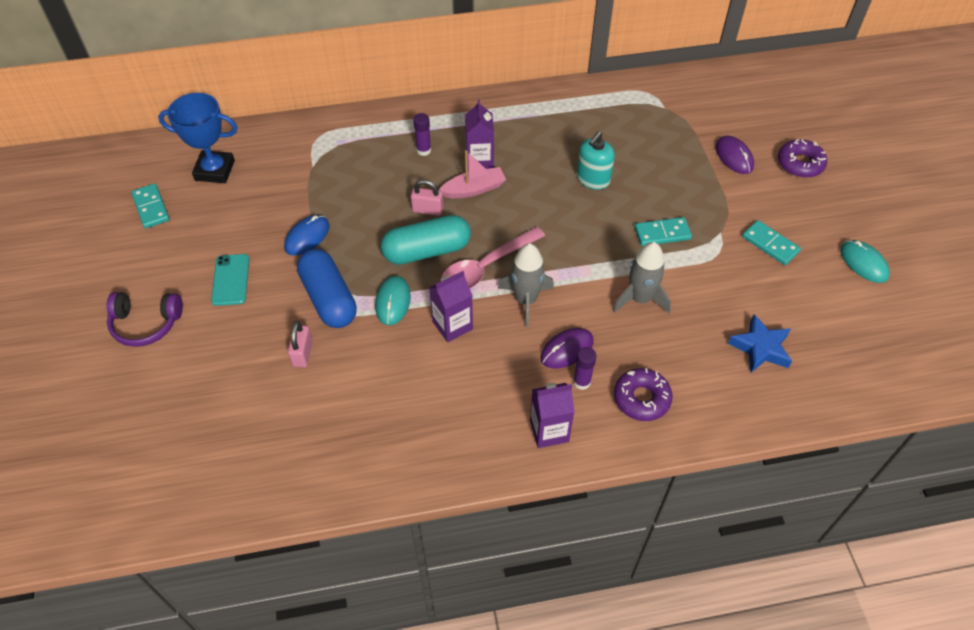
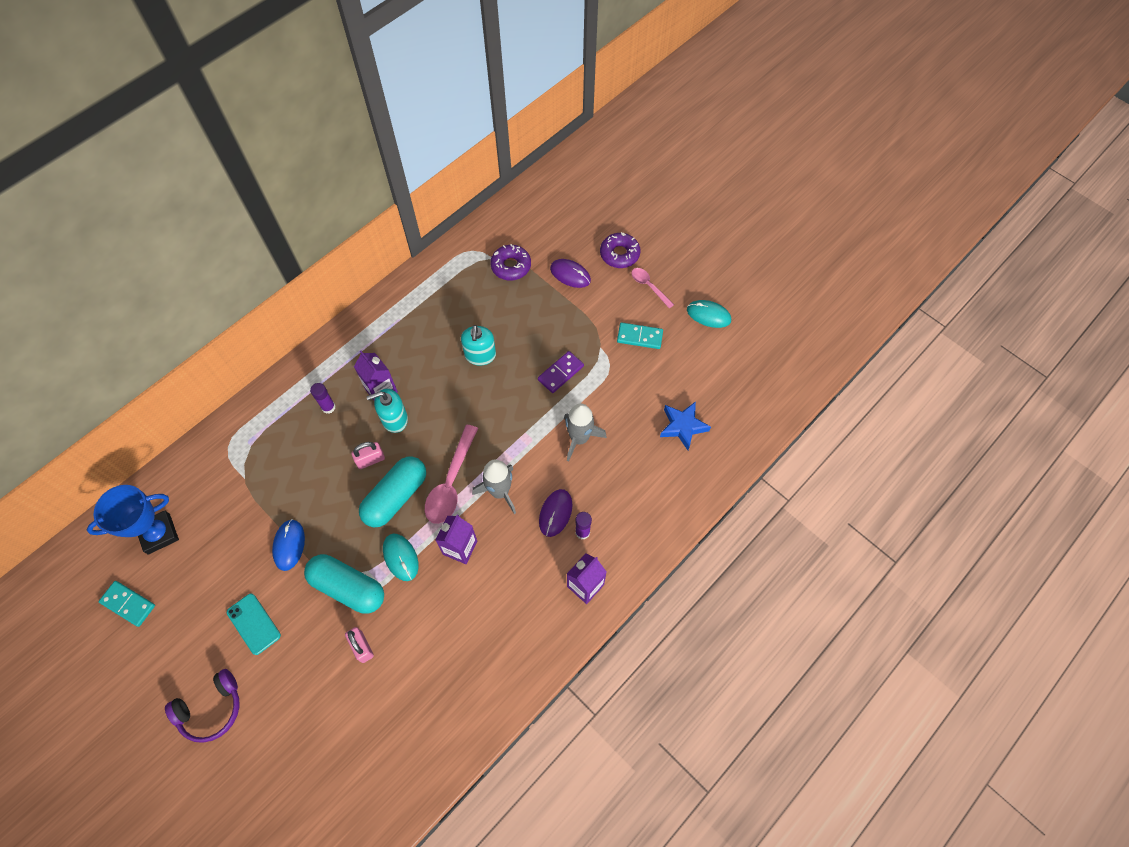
camera: 35 degrees left, 10 degrees up
blue capsule [297,249,357,328] -> turquoise capsule [304,554,384,614]
pink boat [439,150,506,198] -> turquoise soap dispenser [367,389,408,433]
purple donut [614,368,672,421] -> purple donut moved to [490,244,531,280]
turquoise domino [635,217,692,246] -> purple domino [538,351,584,393]
none -> pink spoon [631,268,674,309]

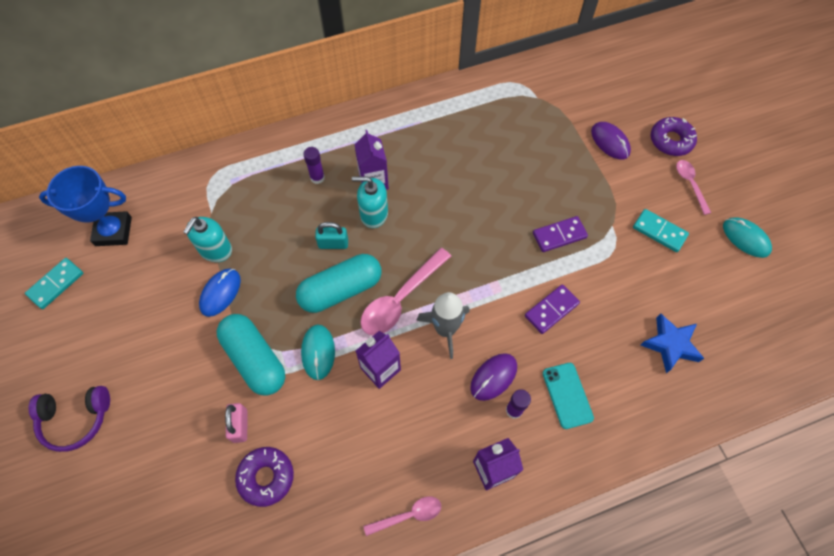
camera: 25 degrees right, 0 degrees up
turquoise domino [99,581,155,627] -> turquoise domino turned 75 degrees clockwise [25,258,83,309]
turquoise phone [227,593,281,655] -> turquoise phone moved to [543,363,594,429]
pink padlock [351,442,385,469] -> turquoise padlock [315,222,348,249]
turquoise soap dispenser [461,325,496,366] -> turquoise soap dispenser moved to [183,217,232,262]
purple donut [490,244,531,280] -> purple donut moved to [235,447,294,507]
grey rocket [564,403,607,462] -> purple domino [525,284,580,334]
none -> pink spoon [363,496,441,536]

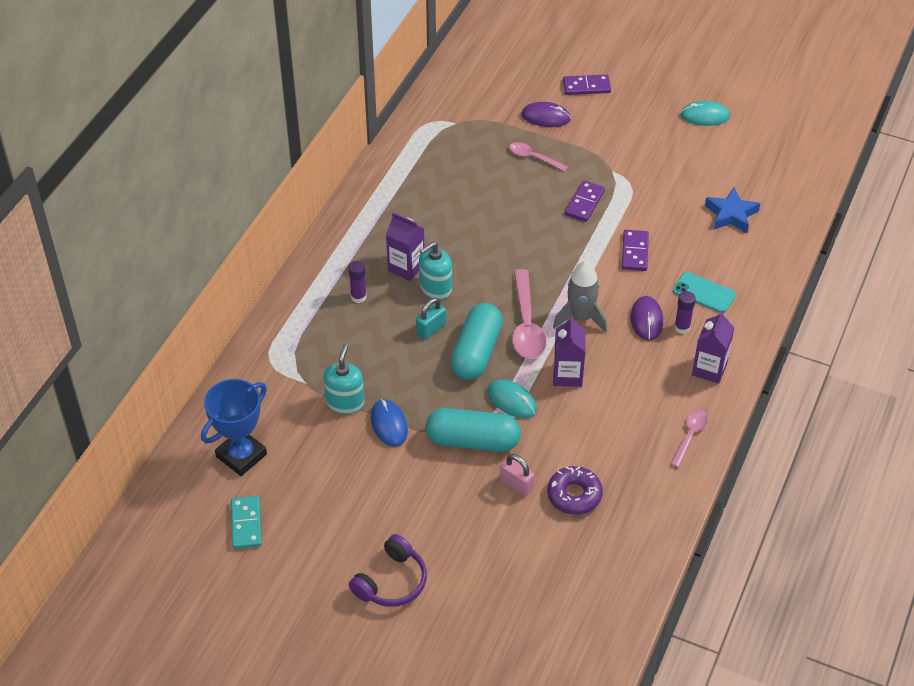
camera: 45 degrees left, 15 degrees down
turquoise soap dispenser [183,217,232,262] -> turquoise soap dispenser turned 150 degrees counterclockwise [323,344,365,414]
turquoise domino [633,209,689,252] -> none
purple donut [651,117,697,156] -> purple domino [563,74,611,95]
pink spoon [676,160,711,215] -> pink spoon moved to [509,142,568,172]

